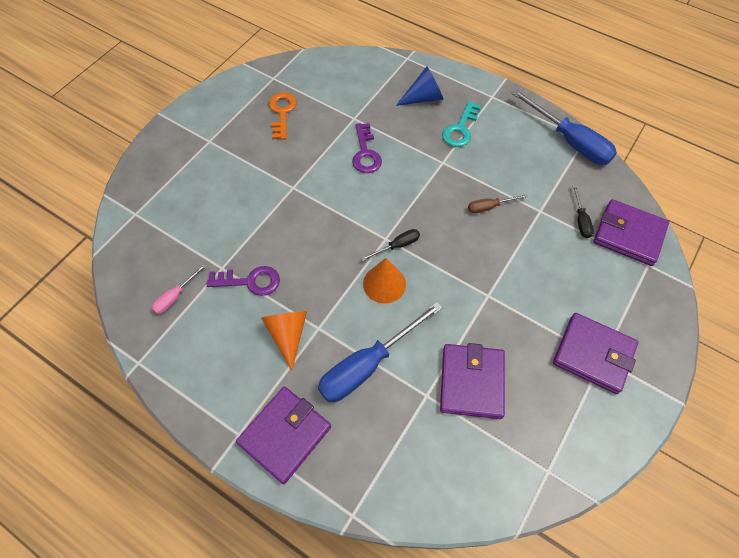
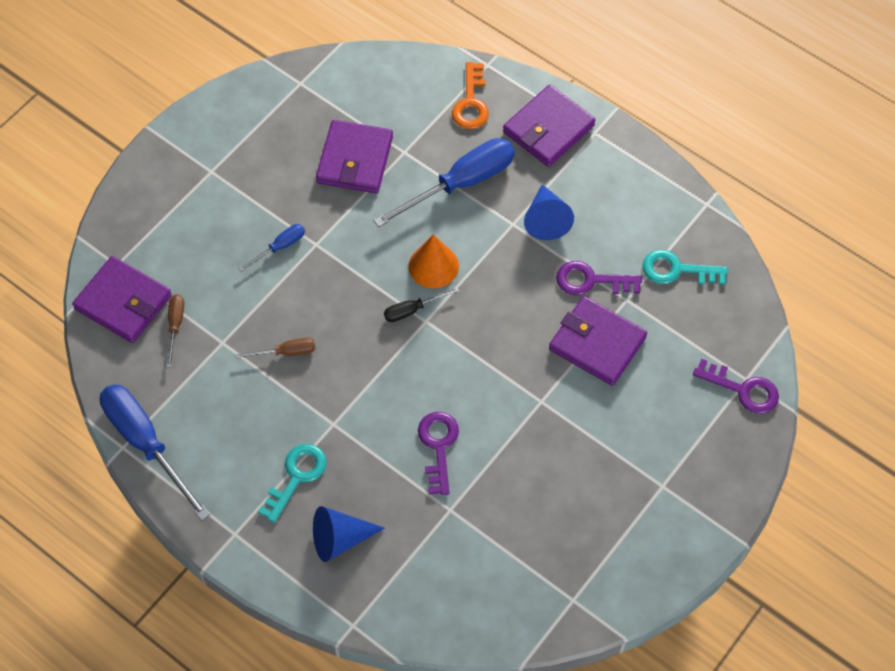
camera: 175 degrees left, 0 degrees up
pink screwdriver [152,264,206,314] -> turquoise key [642,250,728,285]
orange cone [261,311,307,370] -> blue cone [524,184,574,240]
orange key [269,92,297,140] -> orange key moved to [452,62,489,129]
purple wallet [553,313,638,394] -> purple wallet moved to [549,296,647,386]
black screwdriver [573,184,594,238] -> brown screwdriver [167,294,184,367]
none -> blue screwdriver [239,224,305,272]
none -> purple key [693,359,779,414]

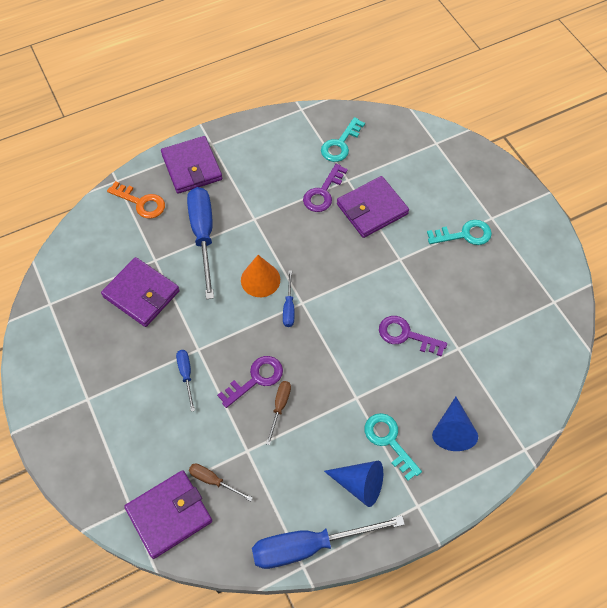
camera: 65 degrees left, 0 degrees up
black screwdriver [384,287,459,322] -> blue screwdriver [283,270,295,327]
blue cone [524,184,574,240] -> blue cone moved to [324,461,383,507]
purple key [693,359,779,414] -> purple key moved to [217,356,283,408]
none -> turquoise key [427,220,492,245]

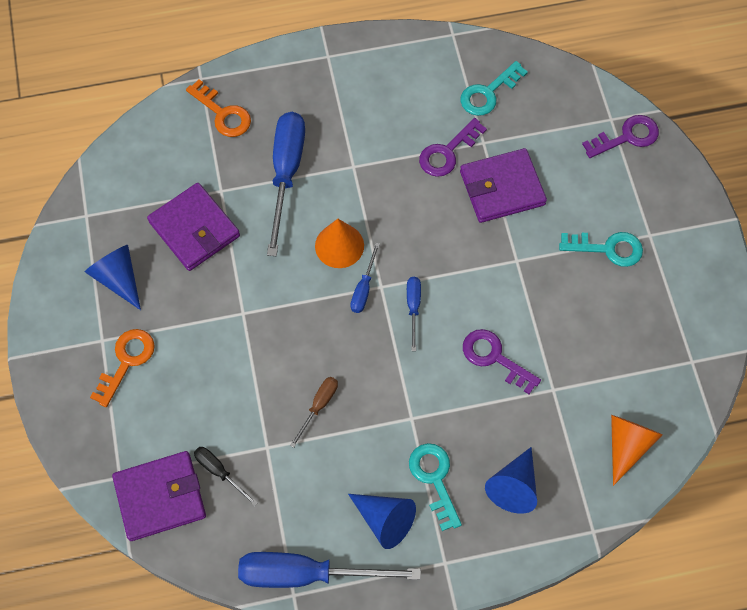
camera: 15 degrees right, 5 degrees up
purple wallet [161,136,222,194] -> none
blue screwdriver [176,350,195,412] -> blue screwdriver moved to [407,277,421,351]
brown screwdriver [189,463,253,501] -> black screwdriver [194,447,258,507]
purple key [217,356,283,408] -> purple key moved to [582,115,659,158]
none -> blue cone [85,245,141,310]
none -> orange key [90,329,155,407]
none -> orange cone [611,415,662,486]

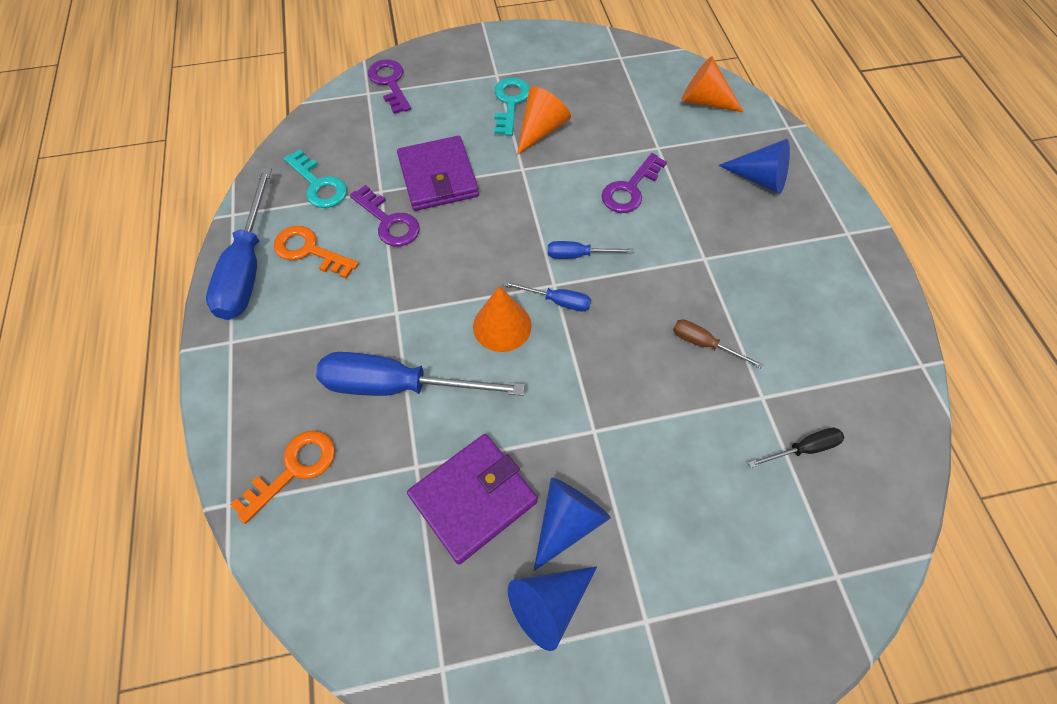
camera: 90 degrees left, 5 degrees down
orange key [90,329,155,407] -> orange key moved to [274,226,359,279]
purple wallet [112,451,206,541] -> none
black screwdriver [194,447,258,507] -> black screwdriver turned 150 degrees counterclockwise [749,427,844,468]
blue screwdriver [238,552,421,588] -> blue screwdriver moved to [206,168,272,320]
blue cone [348,494,416,549] -> blue cone moved to [534,478,611,571]
turquoise key [409,443,462,531] -> none
none -> orange cone [517,87,571,155]

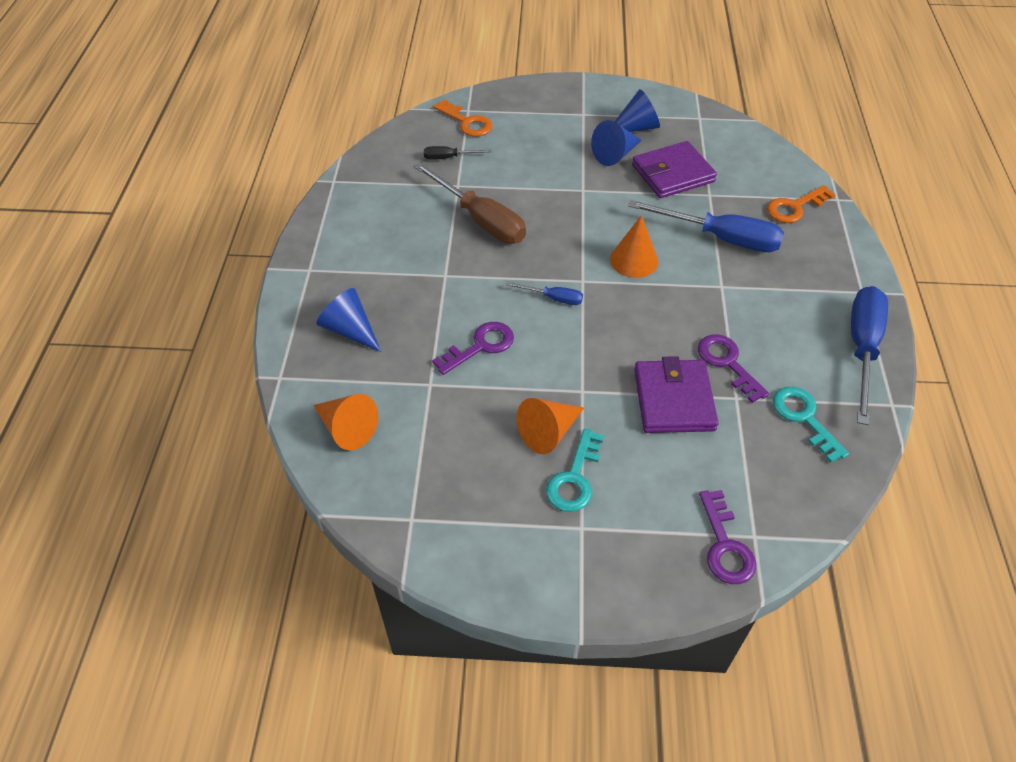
camera: 165 degrees left, 10 degrees down
orange key [274,226,359,279] -> orange key moved to [433,99,493,137]
blue screwdriver [503,281,591,311] -> none
brown screwdriver [673,319,764,369] -> brown screwdriver [414,162,526,244], size x2.10

